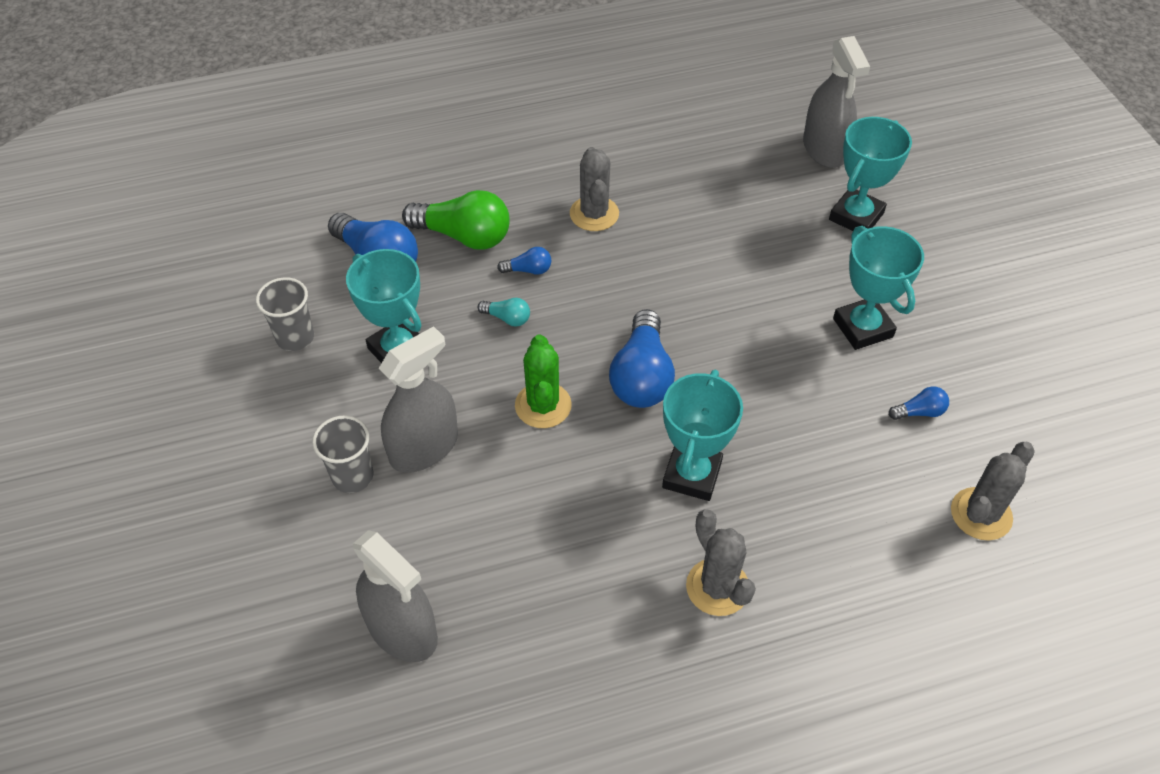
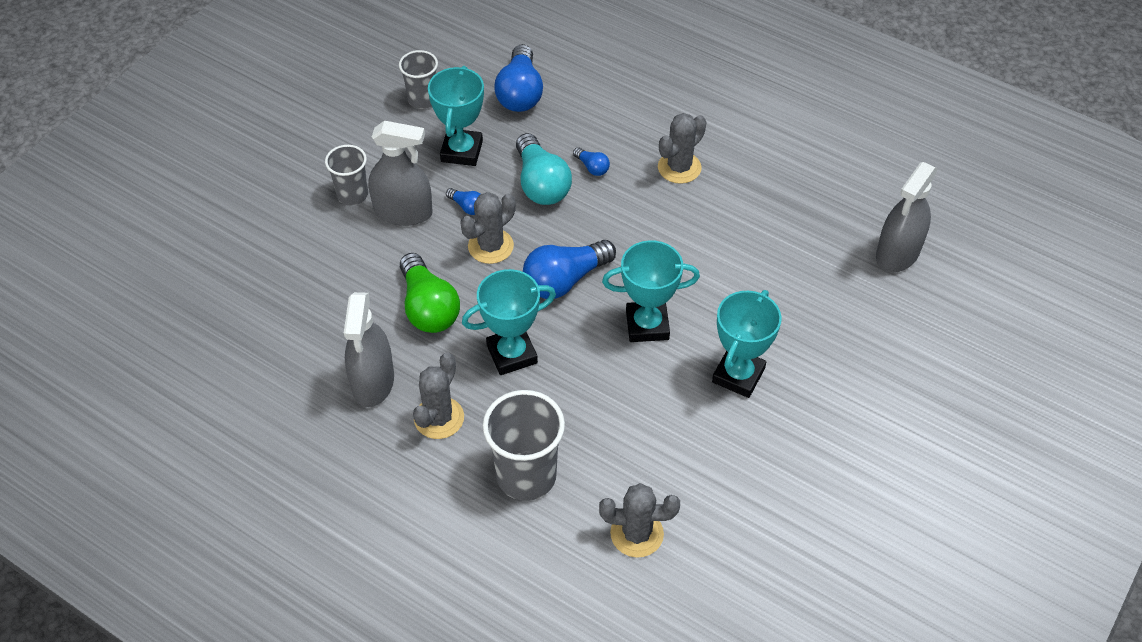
camera: 50 degrees right, 0 degrees up
grey spray bottle [353,530,438,662] -> grey spray bottle moved to [344,292,394,407]
green light bulb [402,190,510,250] -> green light bulb moved to [400,253,460,333]
turquoise light bulb [477,298,530,327] -> turquoise light bulb [516,133,572,205], size x2.14
green cactus [515,334,572,428] -> grey cactus [460,192,516,264]
turquoise trophy [829,117,912,231] -> turquoise trophy moved to [602,240,700,342]
blue light bulb [889,387,949,420] -> blue light bulb moved to [446,188,481,215]
none -> grey cup [483,390,565,501]

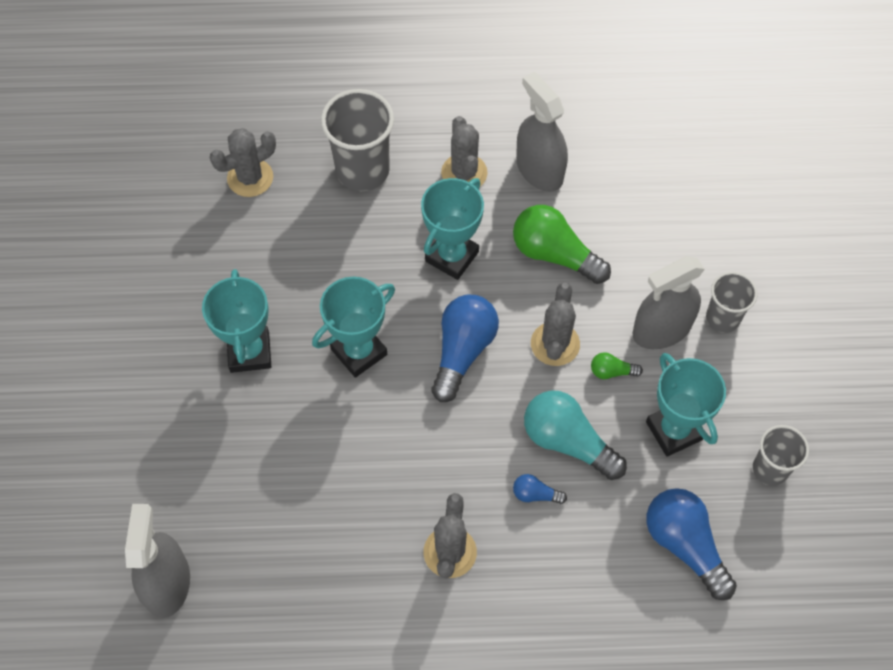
camera: 145 degrees right, 10 degrees up
blue light bulb [446,188,481,215] -> green light bulb [591,352,643,379]

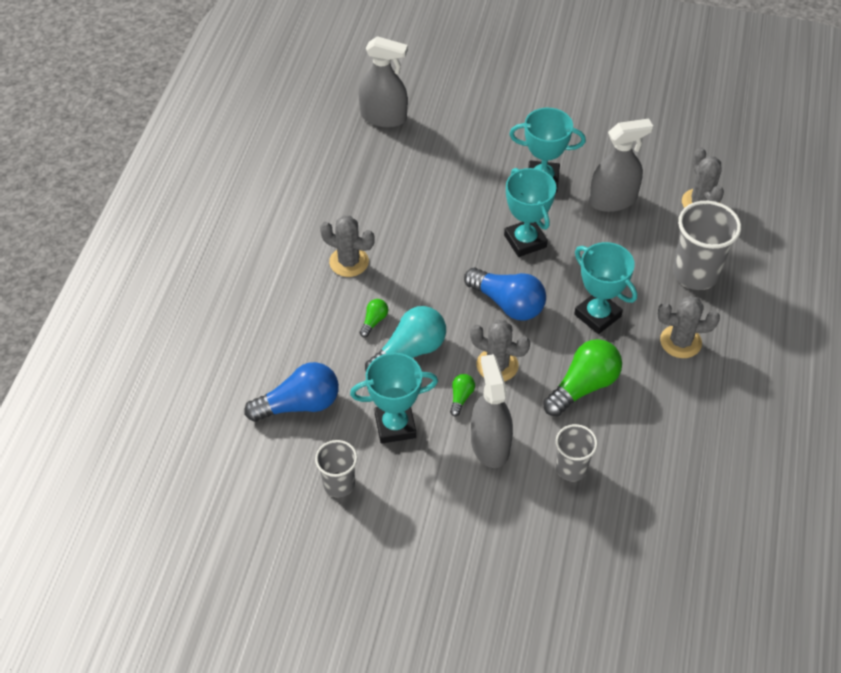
camera: 105 degrees right, 10 degrees down
blue light bulb [513,474,567,504] -> green light bulb [360,299,388,337]
grey spray bottle [516,72,568,192] -> grey spray bottle moved to [589,119,653,212]
grey cup [706,272,758,333] -> grey cup moved to [556,424,598,482]

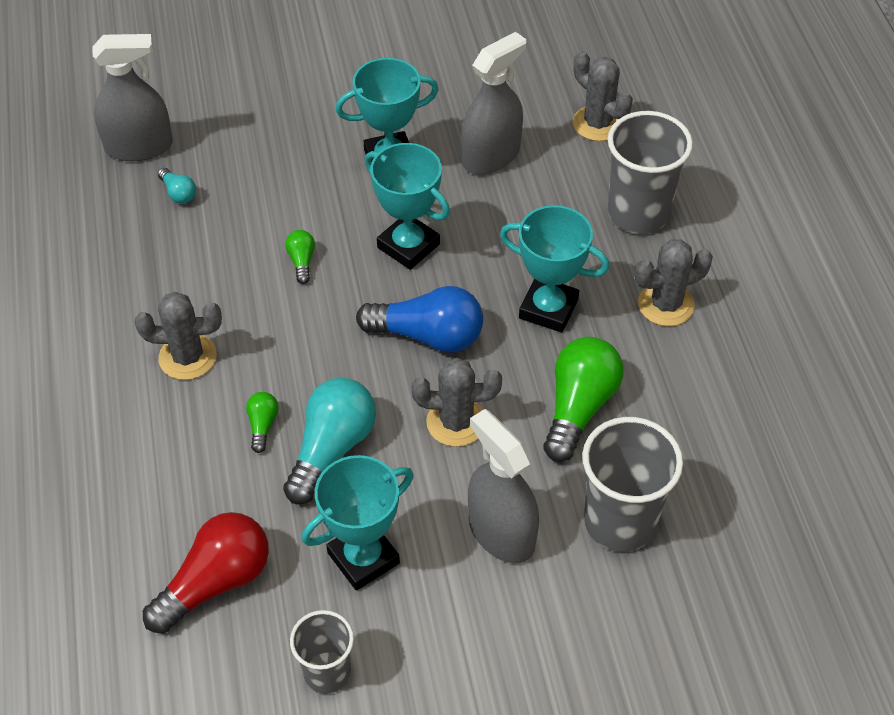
camera: 25 degrees left, 0 degrees up
blue light bulb [244,362,339,422] -> red light bulb [143,512,269,634]
green light bulb [450,374,475,416] -> green light bulb moved to [285,230,315,284]
grey cup [556,424,598,482] -> grey cup [582,417,683,552], size x1.64
none -> turquoise light bulb [158,168,196,204]

